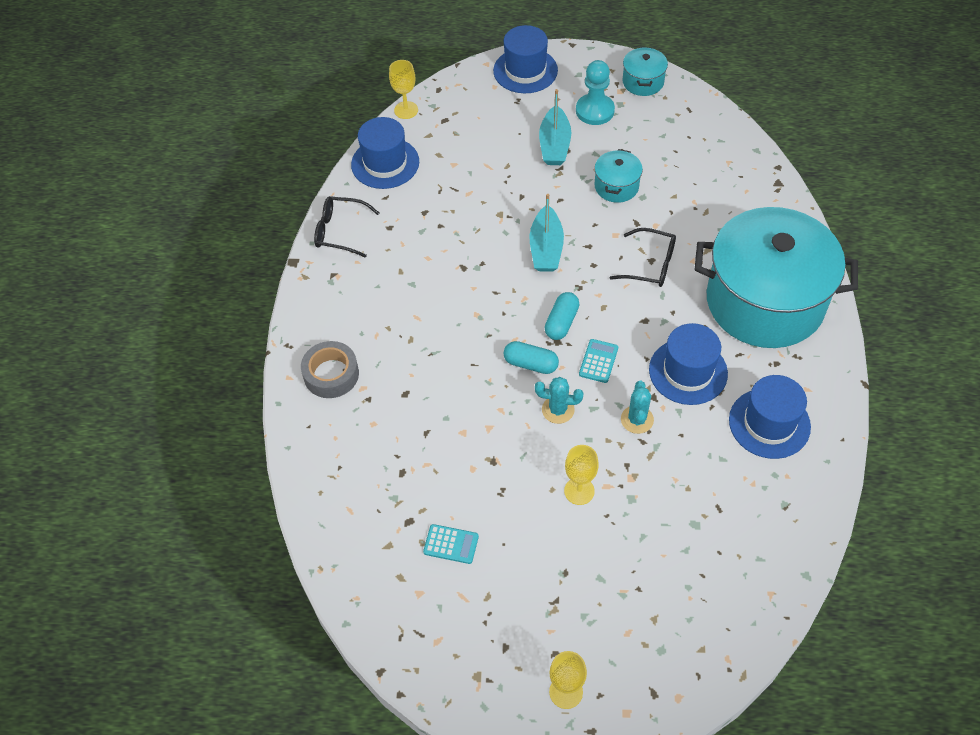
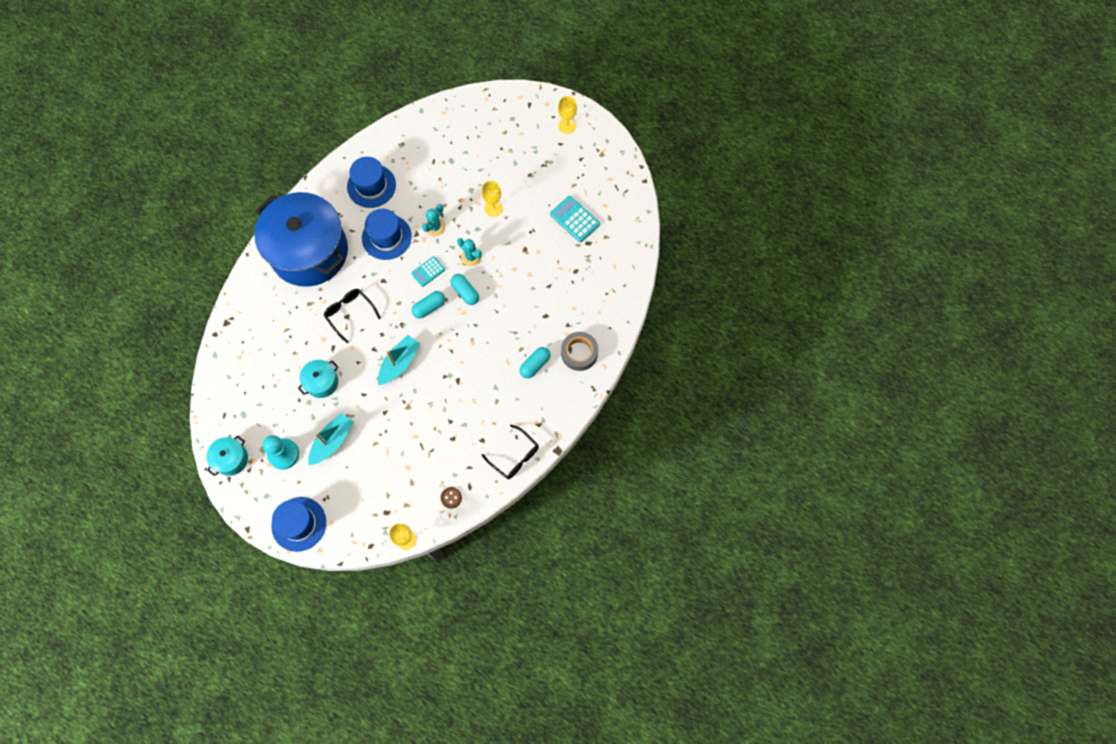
camera: 150 degrees left, 15 degrees up
blue hat [351,117,419,189] -> brown button [440,487,462,509]
turquoise calculator [423,524,479,564] -> turquoise calculator [550,196,600,242], size x1.54
turquoise pot [694,207,858,348] -> blue pot [254,192,348,287]
none -> turquoise capsule [520,347,551,378]

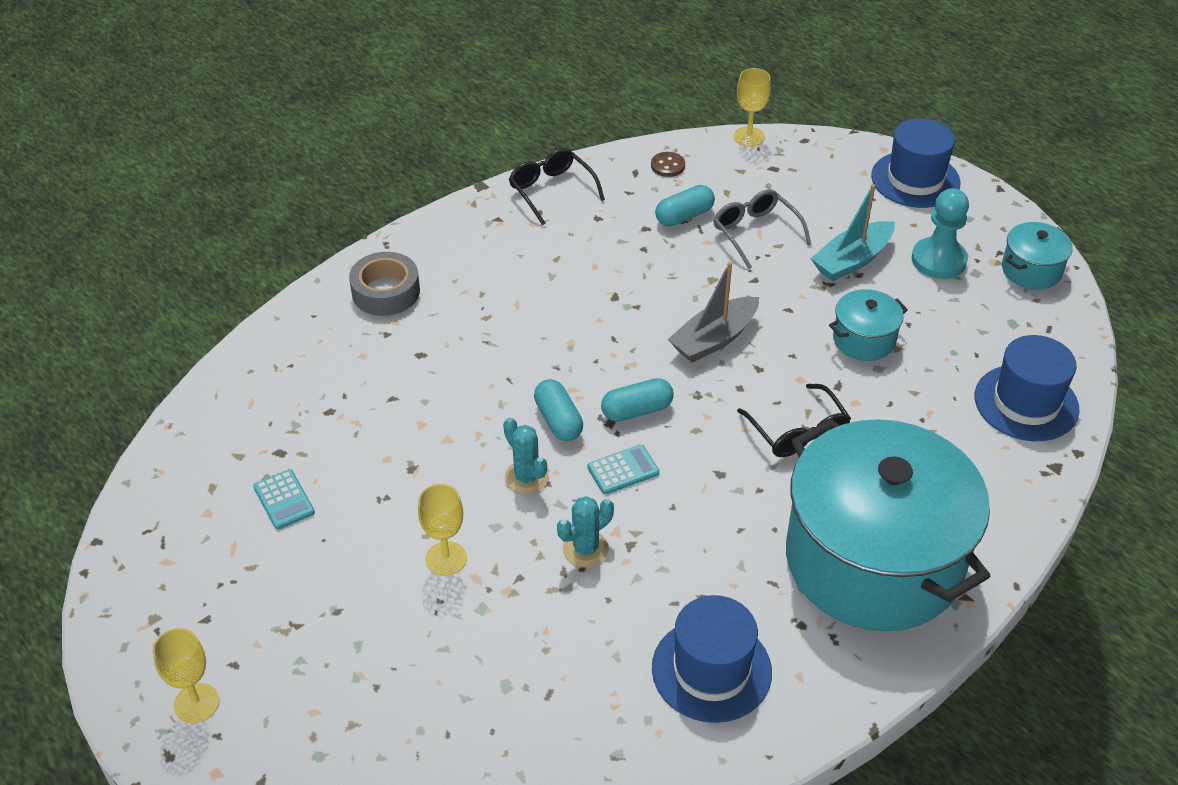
camera: 165 degrees left, 25 degrees down
blue pot [254,192,348,287] -> turquoise pot [786,419,991,631]
blue hat [362,209,412,260] -> blue hat moved to [975,335,1079,441]
turquoise boat [378,335,421,385] -> grey boat [668,262,759,363]
turquoise capsule [520,347,551,378] -> turquoise capsule moved to [655,185,715,227]
turquoise calculator [550,196,600,242] -> turquoise calculator [253,469,315,529], size x0.65
none -> grey glasses [713,189,811,269]

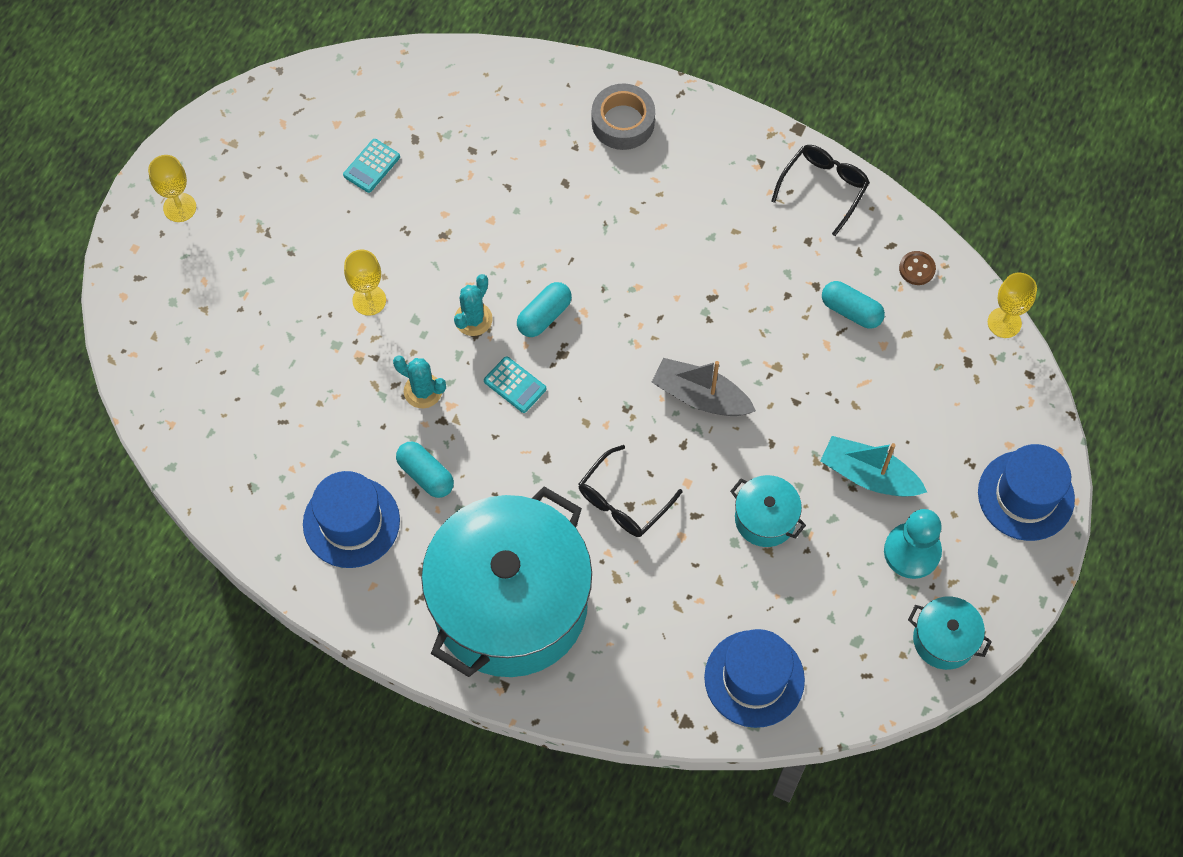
camera: 65 degrees right, 20 degrees up
turquoise capsule [601,378,674,422] -> turquoise capsule moved to [396,442,454,498]
grey glasses [713,189,811,269] -> none

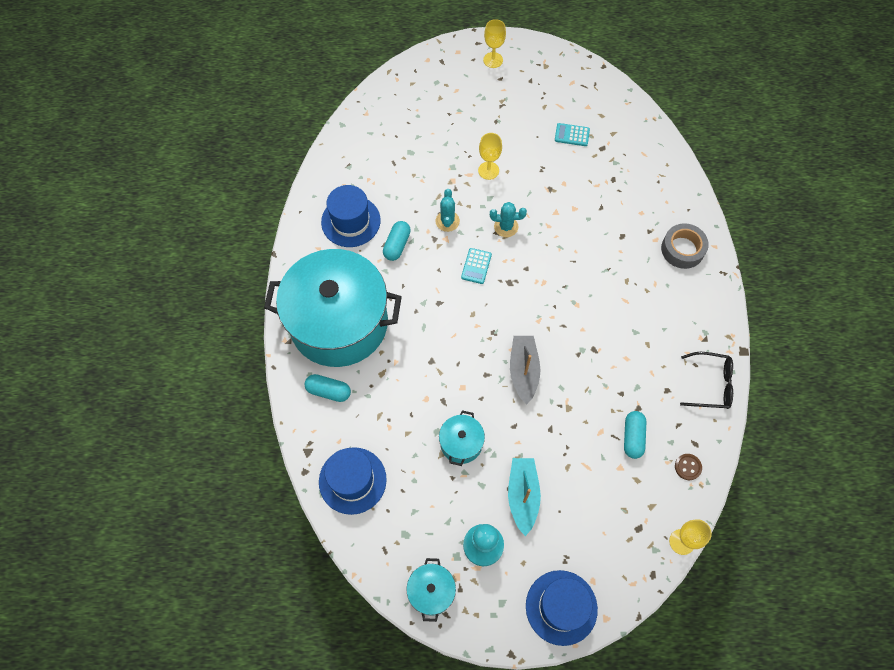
camera: 65 degrees right, 0 degrees up
turquoise capsule [517,282,572,337] -> turquoise capsule moved to [305,374,351,402]
black glasses [579,445,682,537] -> none

